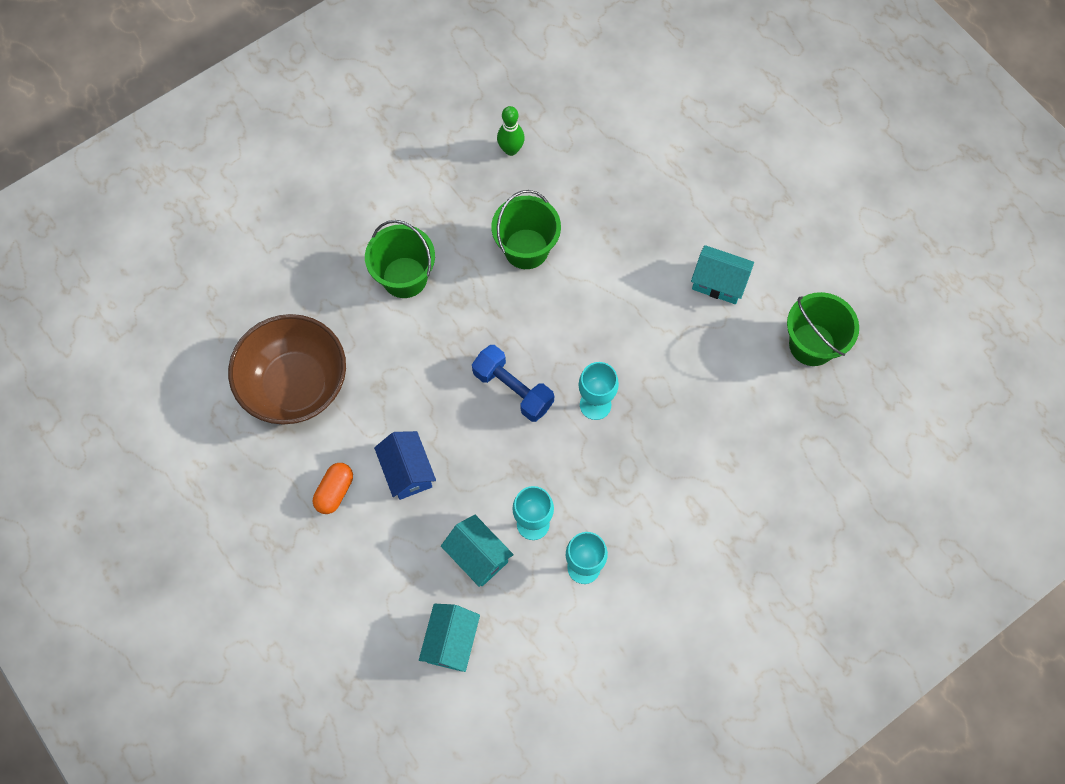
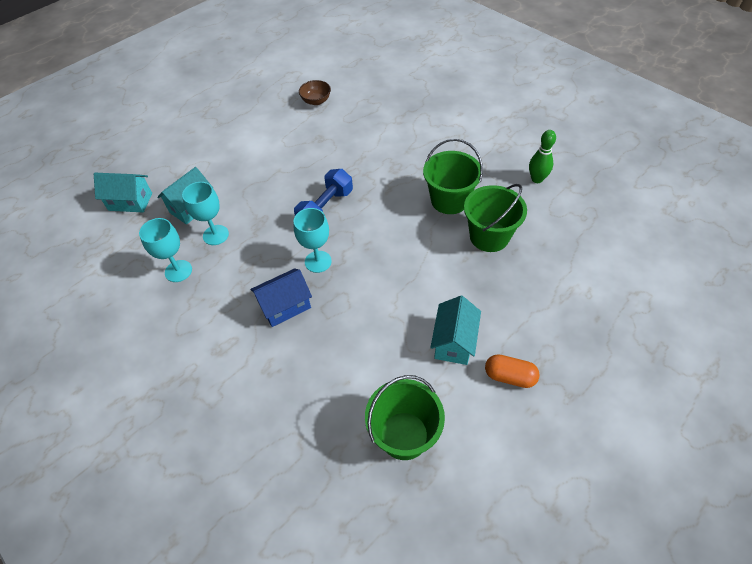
camera: 85 degrees right, 15 degrees down
brown bowl [228,314,346,425] -> brown bowl [299,80,331,105], size x0.41
orange capsule [313,463,353,514] -> orange capsule moved to [485,354,540,388]
green bucket [365,220,435,298] -> green bucket moved to [464,184,527,252]
blue house [374,431,436,500] -> blue house moved to [250,268,312,327]

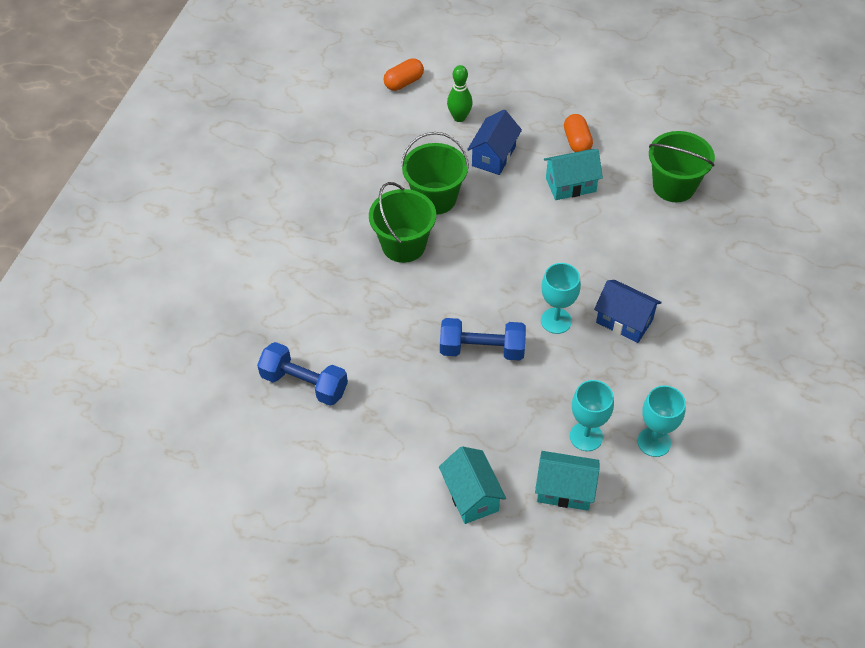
camera: 120 degrees left, 0 degrees up
turquoise house [94,173,152,212] -> turquoise house moved to [439,446,506,524]
brown bowl [299,80,331,105] -> none
green bowling pin [529,130,556,183] -> green bowling pin moved to [447,65,473,122]
none -> blue dumbbell [257,342,348,406]
none -> orange capsule [383,58,424,91]
none -> blue house [467,110,522,175]

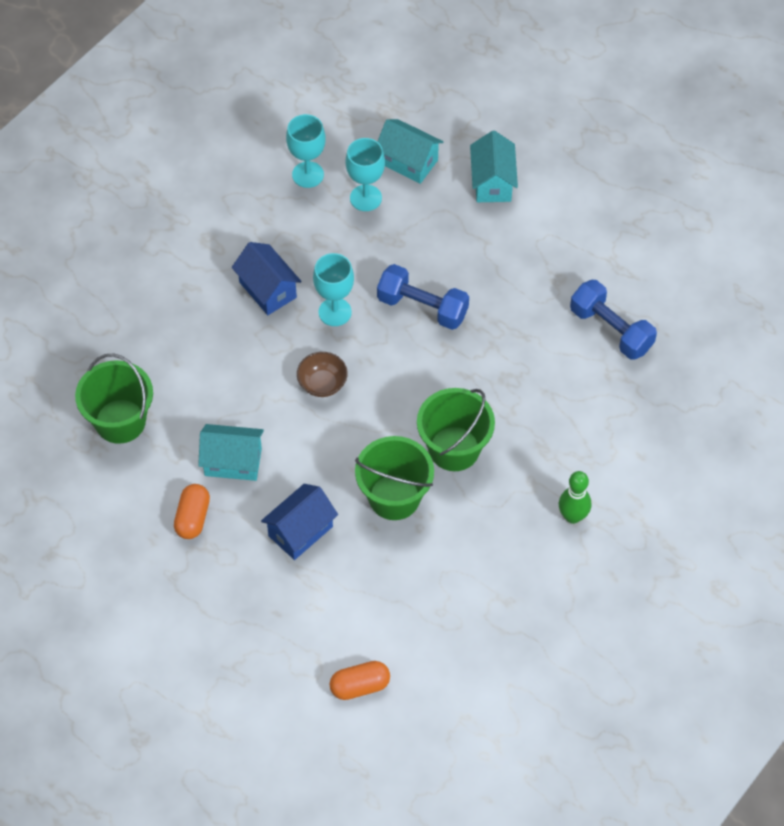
camera: 160 degrees left, 5 degrees up
green bowling pin [447,65,473,122] -> green bowling pin moved to [559,471,591,524]
none -> brown bowl [297,352,348,397]

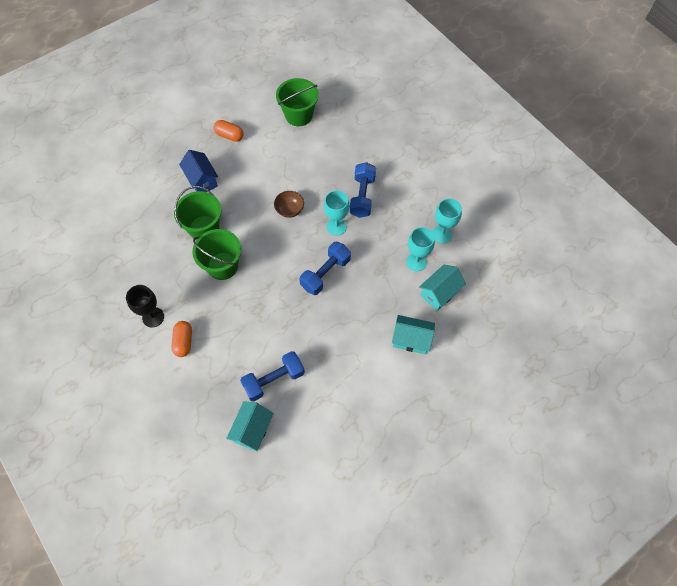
camera: 105 degrees right, 5 degrees up
turquoise house [198,424,264,481] -> turquoise house moved to [226,401,274,452]
blue house [232,242,301,315] -> blue dumbbell [350,162,376,218]
orange capsule [330,661,390,700] -> orange capsule moved to [171,321,192,357]
green bowling pin [559,471,591,524] -> black goblet [126,285,164,328]

